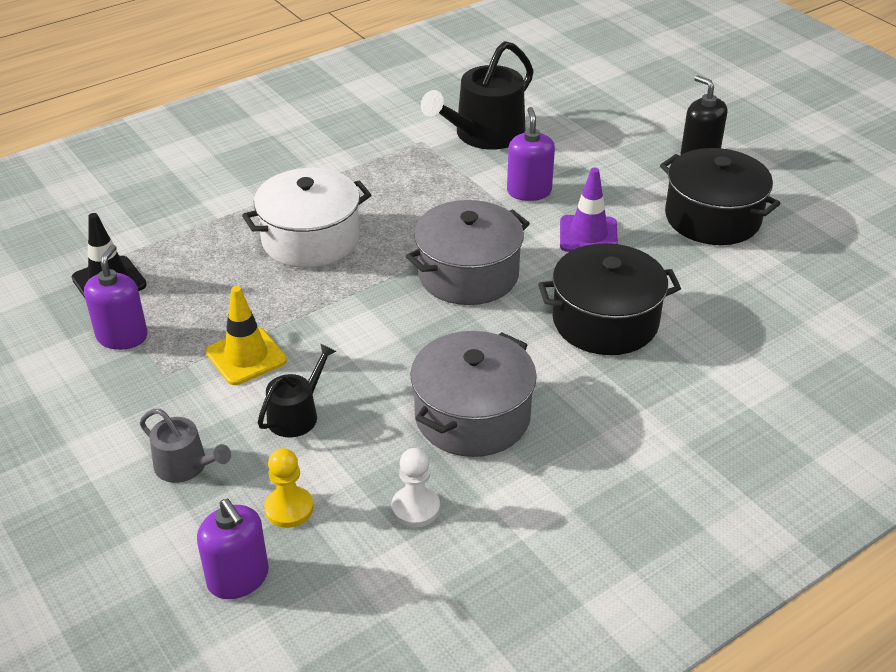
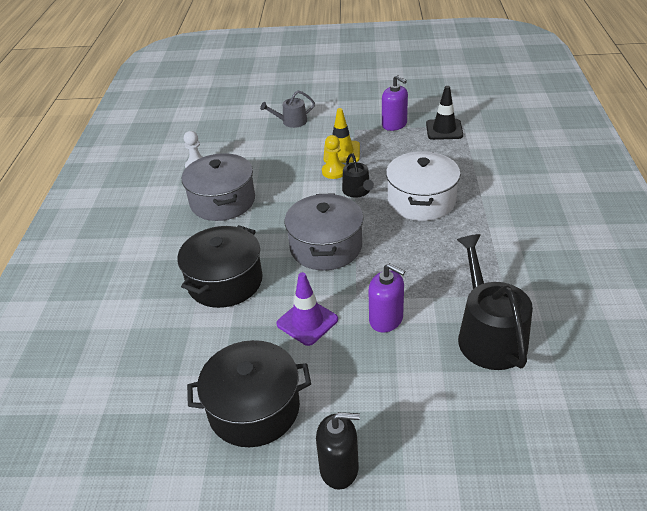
camera: 130 degrees right, 0 degrees up
purple soap dispenser [197,499,269,599] -> none
black watering can [258,343,336,437] -> black watering can moved to [342,153,374,197]
yellow pawn [264,448,313,528] -> yellow pawn moved to [322,135,345,179]

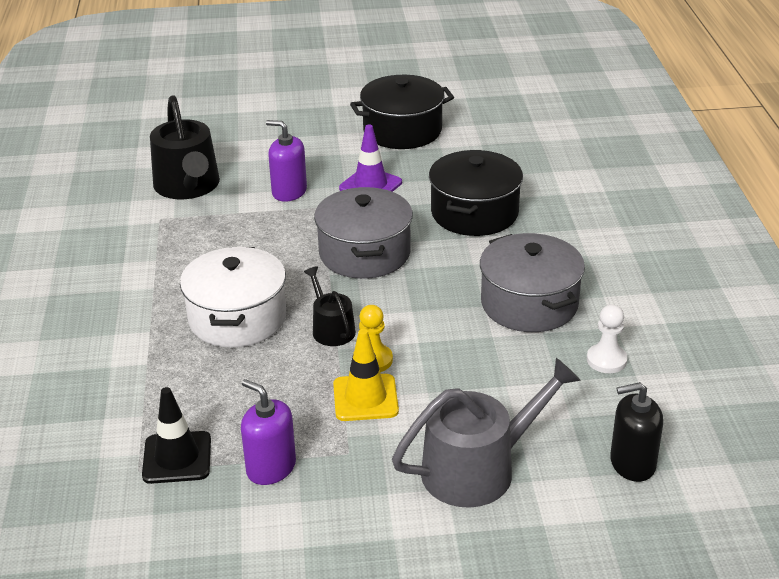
camera: 170 degrees right, 5 degrees down
grey watering can [260,90,315,128] -> grey watering can [392,358,581,508], size x1.84
black soap dispenser [316,412,360,490] -> black soap dispenser moved to [610,382,663,482]

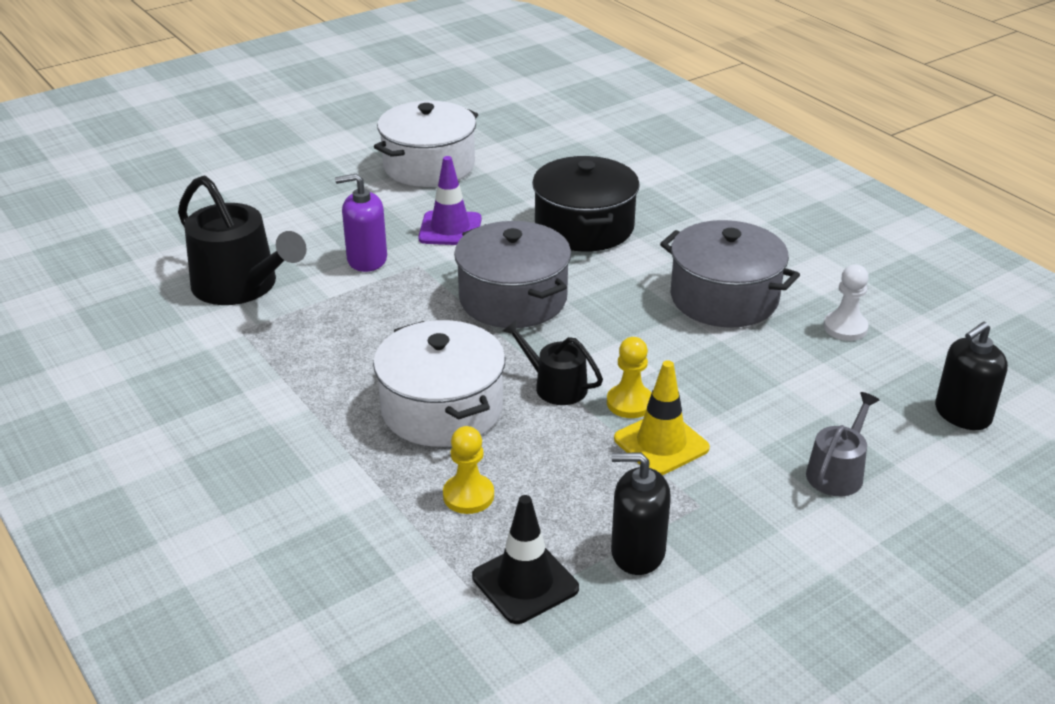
camera: 30 degrees left, 0 degrees up
purple soap dispenser [241,379,296,485] -> black soap dispenser [611,453,671,575]
black pot [350,75,454,149] -> white pot [374,101,478,187]
grey watering can [392,358,581,508] -> grey watering can [806,392,879,496], size x0.54
none -> yellow pawn [443,426,494,514]

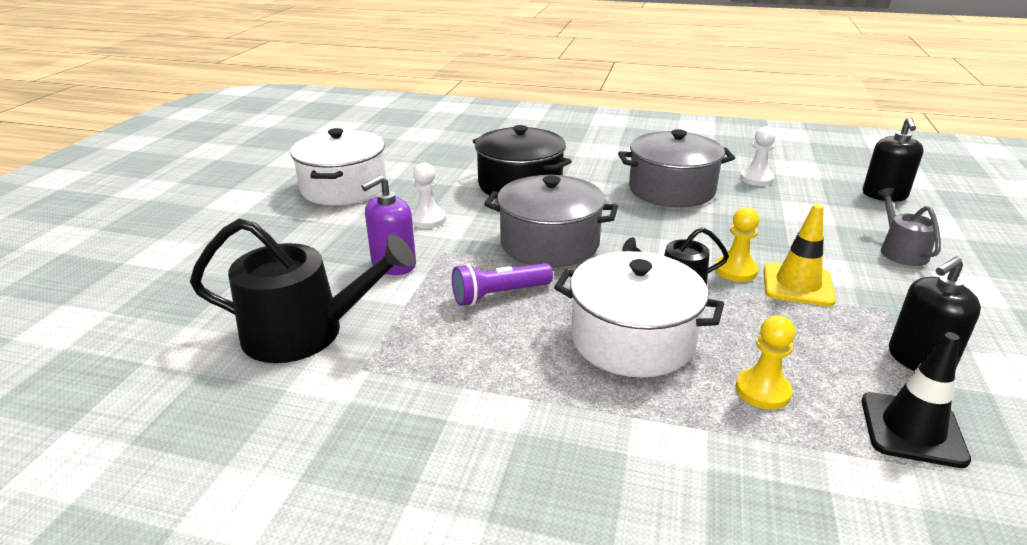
camera: 40 degrees left, 5 degrees down
purple traffic cone [418,156,482,245] -> white pawn [411,162,446,228]
none -> purple flashlight [452,263,553,306]

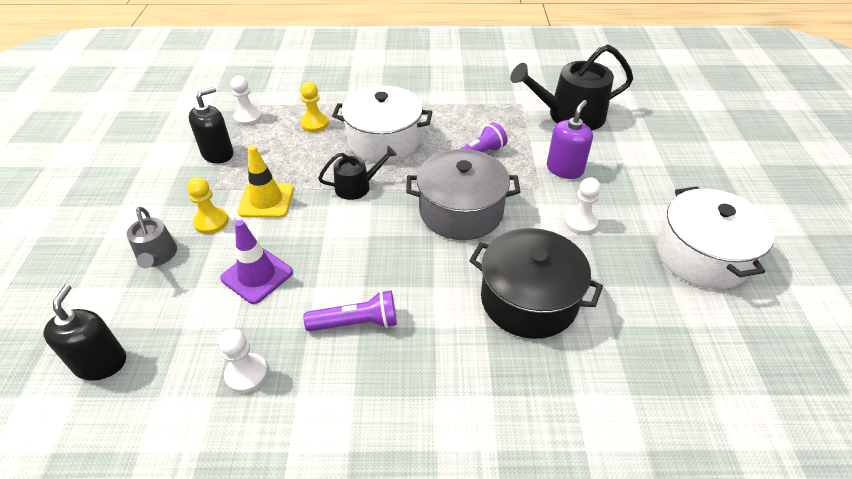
camera: 165 degrees right, 15 degrees up
grey pot [618,129,735,207] -> purple flashlight [304,290,397,331]
yellow pawn [715,207,760,282] -> yellow pawn moved to [187,177,228,234]
black traffic cone [862,332,971,468] -> white pawn [231,76,262,126]
none -> purple traffic cone [220,220,293,304]

